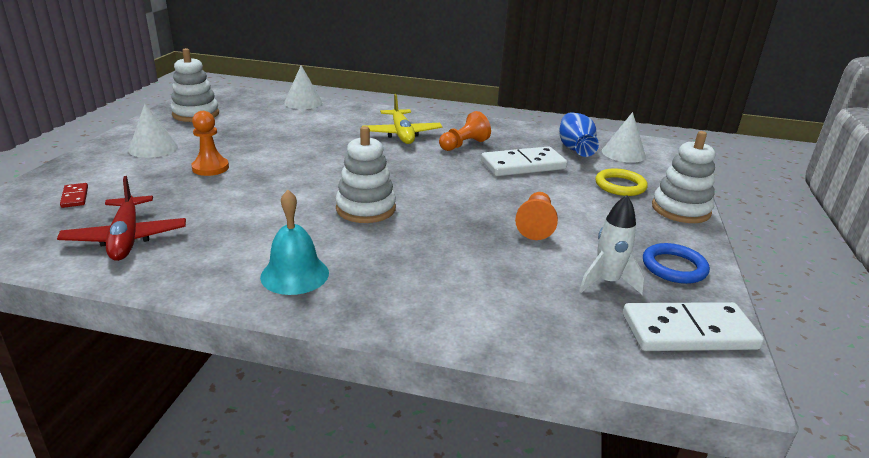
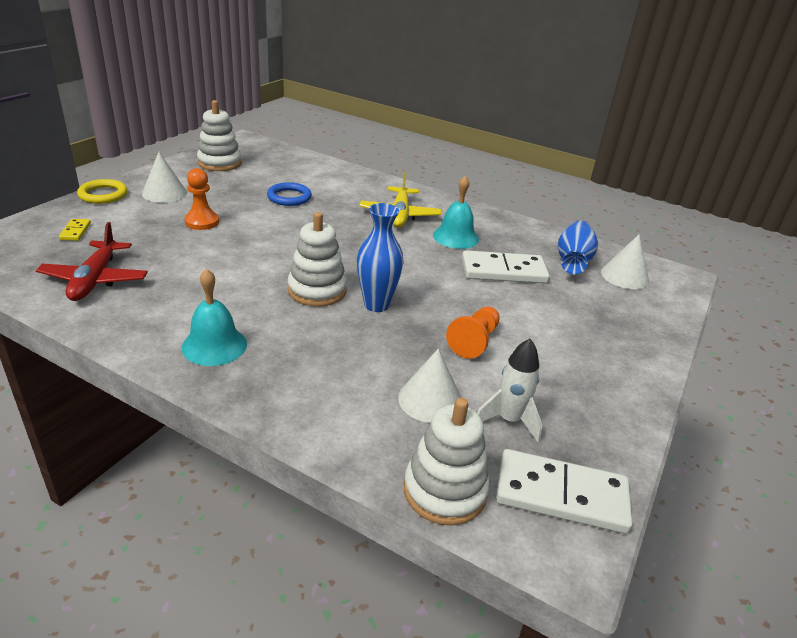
camera: 15 degrees right, 5 degrees up
red domino [60,183,88,208] -> yellow domino [59,219,91,241]
white cone [284,65,323,109] -> white cone moved to [398,348,461,423]
orange pawn [439,111,491,151] -> turquoise bell [433,175,479,249]
yellow ring [595,168,648,196] -> yellow ring moved to [77,179,128,204]
blue ring [643,243,710,284] -> blue ring moved to [267,182,312,206]
white stacking toy [652,131,715,223] -> white stacking toy moved to [404,398,490,526]
none -> blue vase [357,203,404,312]

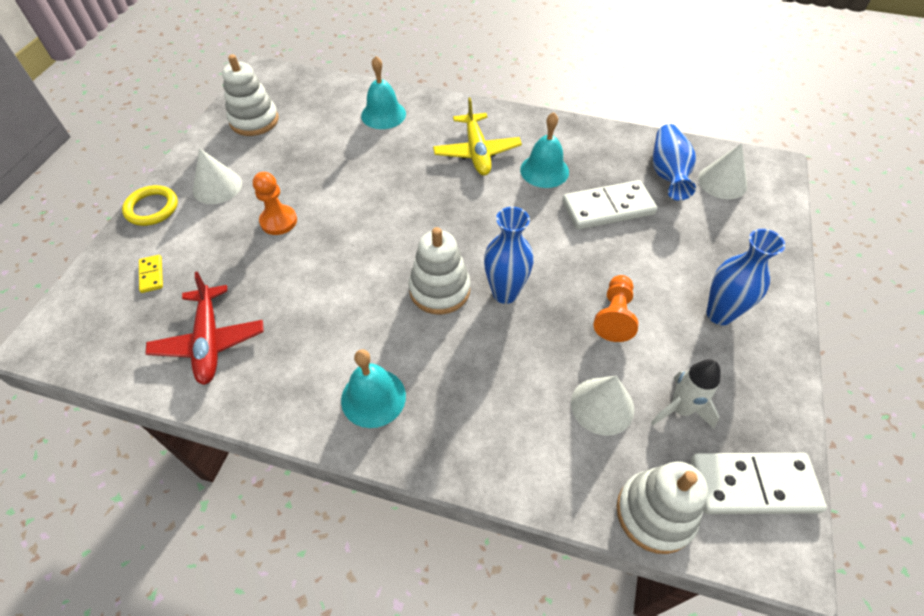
camera: 10 degrees left, 20 degrees up
blue ring [267,182,312,206] -> none
none -> turquoise bell [361,56,406,129]
none -> blue vase [706,229,785,325]

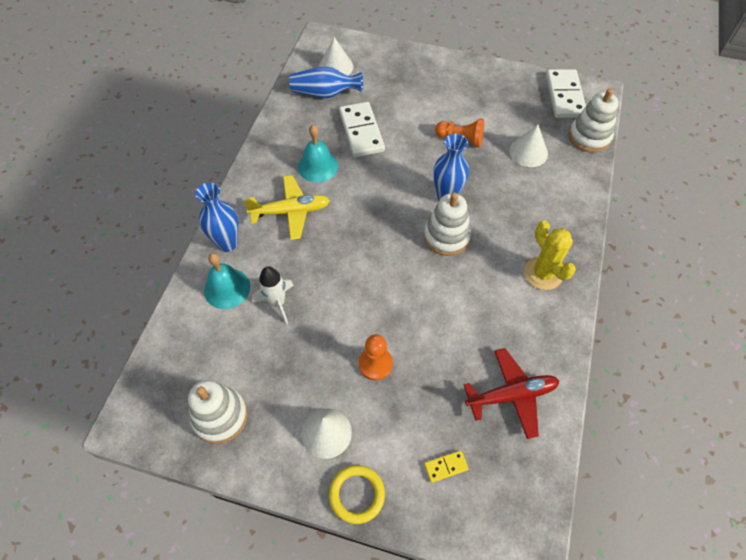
camera: 90 degrees left, 5 degrees up
turquoise bell [341,349,406,428] -> yellow cactus [524,220,576,290]
white rocket [651,359,721,429] -> white rocket moved to [252,266,294,324]
blue vase [706,229,785,325] -> blue vase moved to [195,183,238,252]

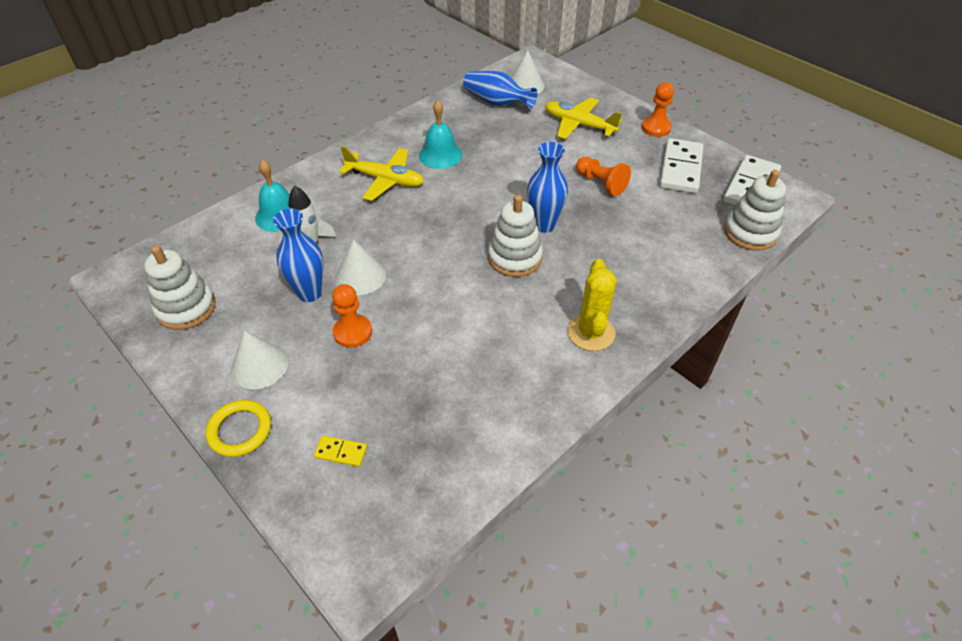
camera: 30 degrees right, 10 degrees down
blue vase [195,183,238,252] -> blue vase moved to [273,209,324,302]
white domino [339,102,385,157] -> white domino moved to [660,138,703,193]
red plane [464,348,559,439] -> none
white cone [509,124,548,167] -> white cone moved to [336,239,386,295]
none -> yellow plane [545,98,622,139]
none -> orange pawn [642,82,674,137]

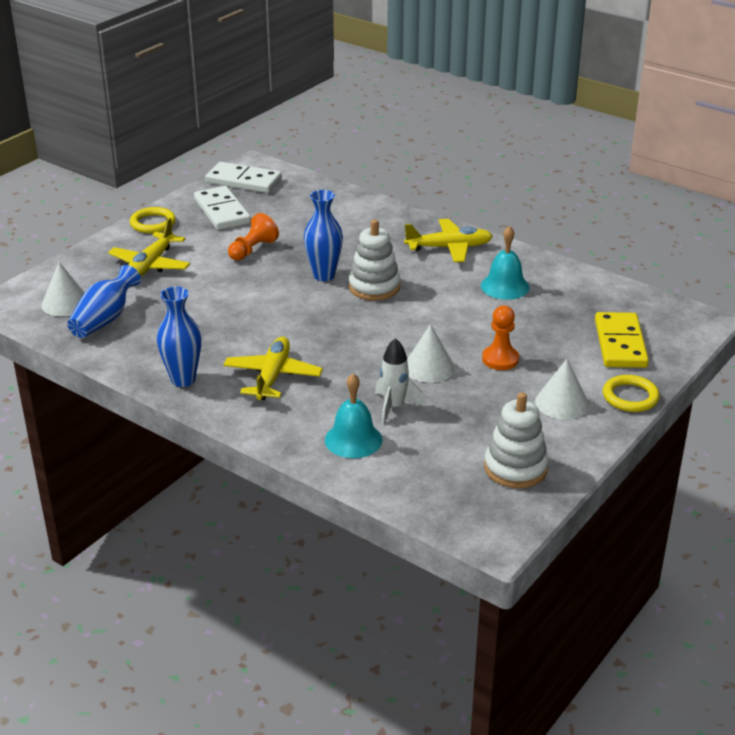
camera: 100 degrees left, 15 degrees down
blue vase [273,209,324,302] -> blue vase moved to [157,286,201,387]
yellow domino [314,436,367,467] -> yellow domino [595,312,649,368], size x2.19
turquoise bell [419,100,462,169] -> turquoise bell moved to [481,226,530,300]
yellow cactus [567,259,617,351] -> yellow plane [404,219,493,262]
orange pawn [642,82,674,137] -> yellow ring [130,207,176,233]
white domino [660,138,703,193] -> white domino turned 60 degrees clockwise [194,186,251,230]
white stacking toy [724,170,786,251] -> none

